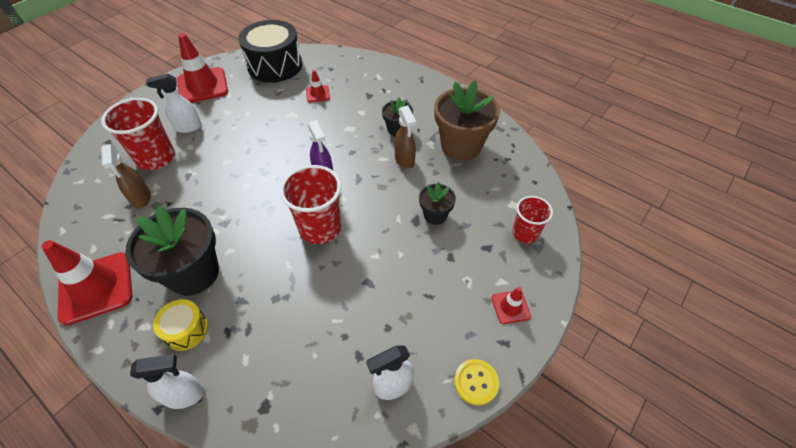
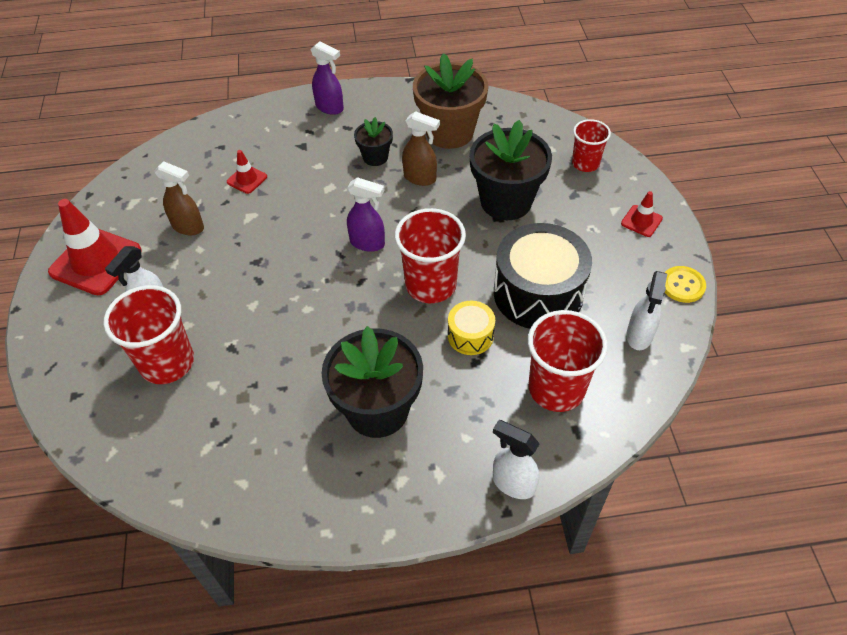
camera: 45 degrees left, 0 degrees up
red traffic cone [41,240,132,326] -> none
brown spray bottle [101,144,151,209] -> brown spray bottle moved to [154,161,204,235]
white spray bottle [130,354,205,409] -> white spray bottle turned 90 degrees counterclockwise [493,420,539,499]
yellow drum [153,299,208,351] -> yellow drum moved to [448,301,495,355]
black drum [238,20,302,83] -> black drum moved to [494,223,592,329]
black flower pot [419,182,456,225] -> black flower pot [469,120,552,220], size x1.94
none -> purple spray bottle [310,41,344,115]
none -> red cup [528,310,608,412]

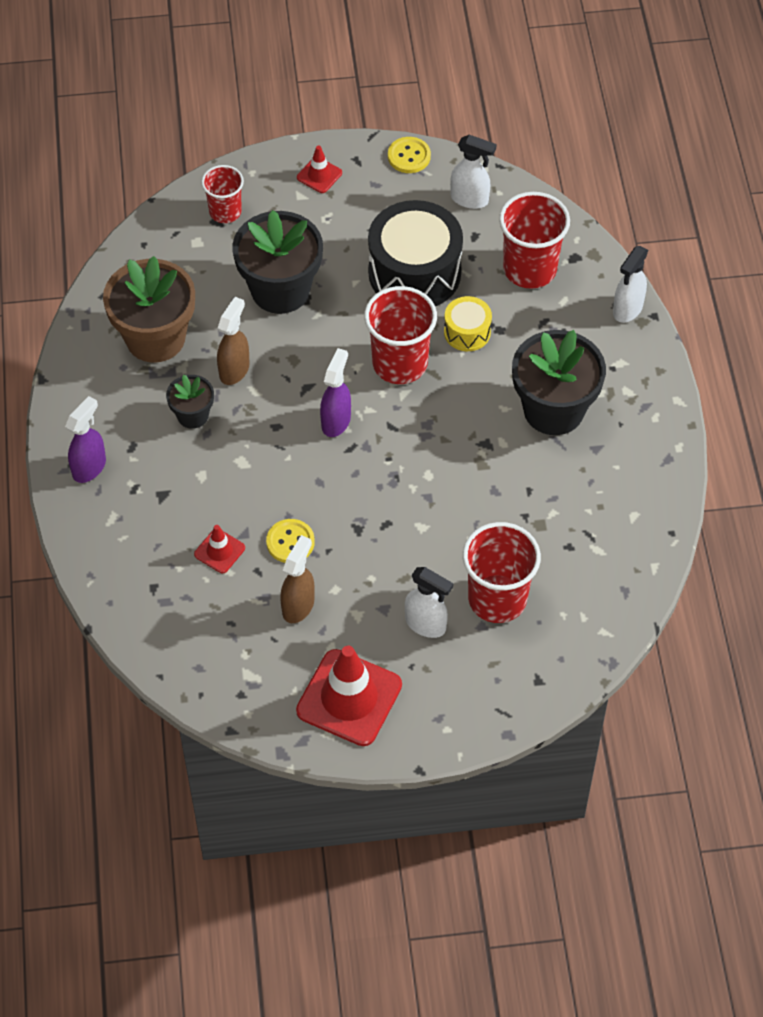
camera: 90 degrees left, 5 degrees up
none -> yellow button [266,519,315,563]

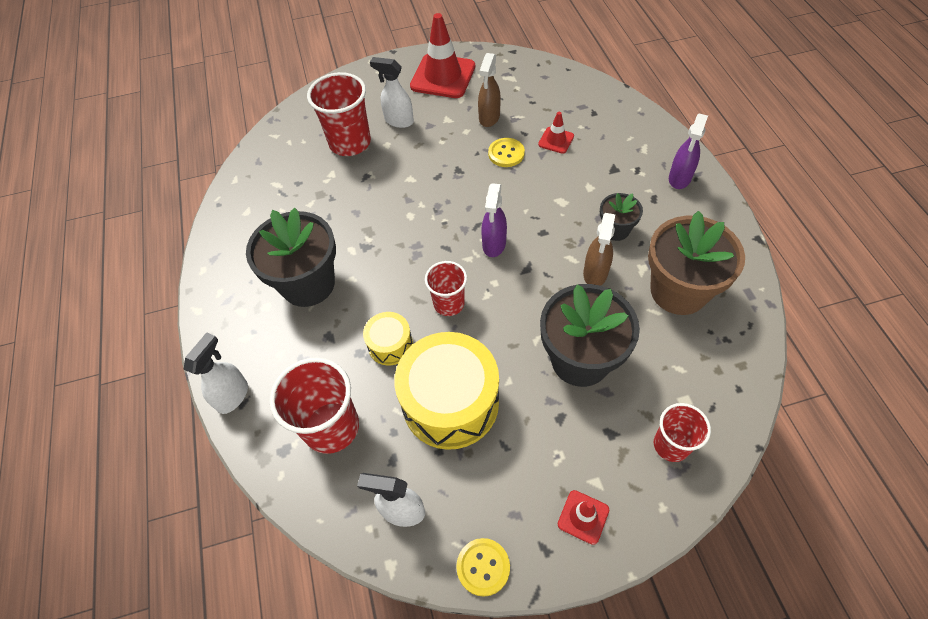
camera: 175 degrees right, 0 degrees up
red cup [364,286,437,384] -> red cup [425,261,467,316], size x0.61
black drum [368,200,463,306] -> yellow drum [394,332,499,450]

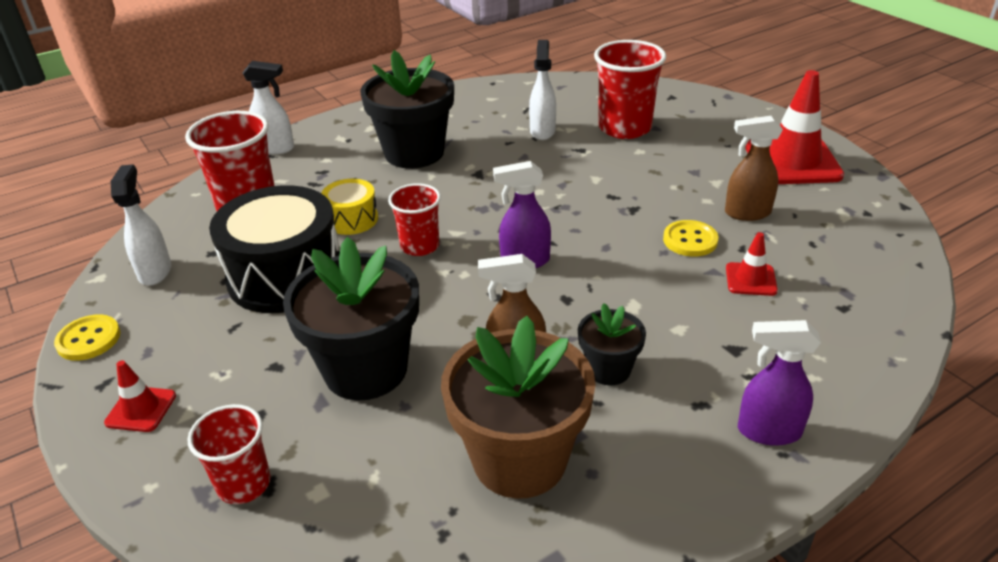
camera: 70 degrees right, 20 degrees down
white spray bottle [370,57,414,128] -> white spray bottle moved to [529,40,556,140]
yellow drum [394,332,499,450] -> black drum [209,185,340,313]

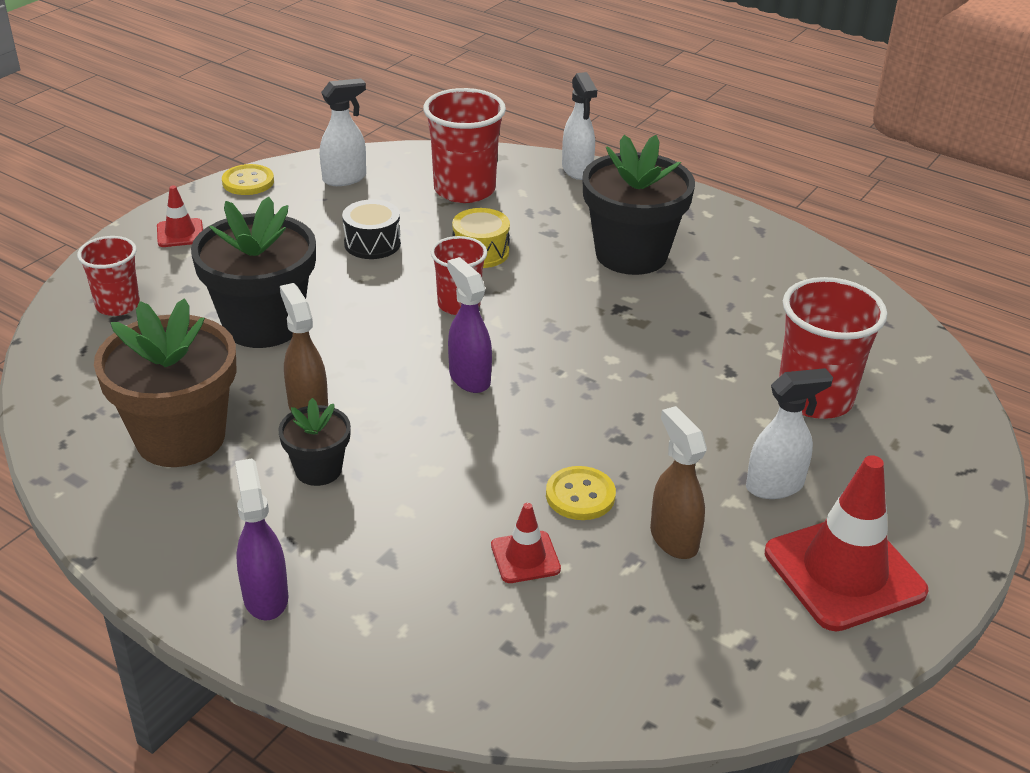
camera: 65 degrees right, 0 degrees up
black drum [209,185,340,313] -> black drum [342,199,401,259], size x0.50
white spray bottle [529,40,556,140] -> white spray bottle moved to [746,368,833,499]

